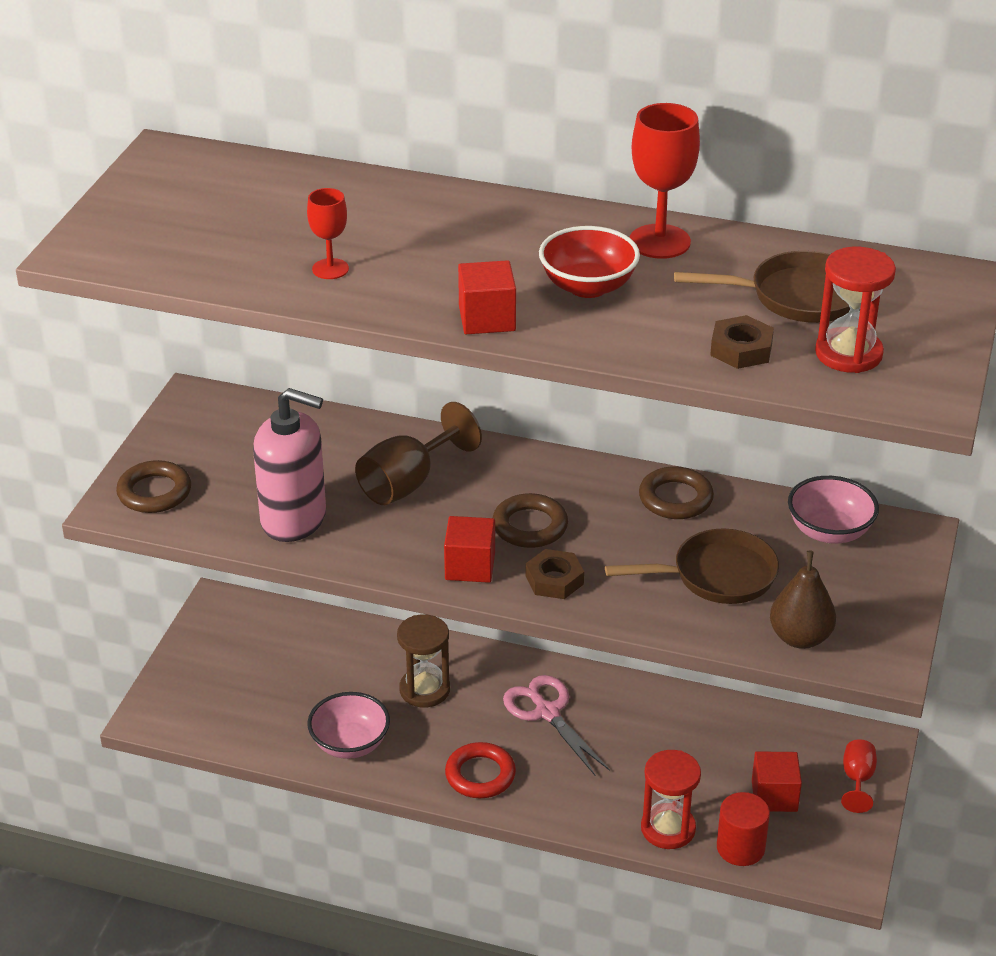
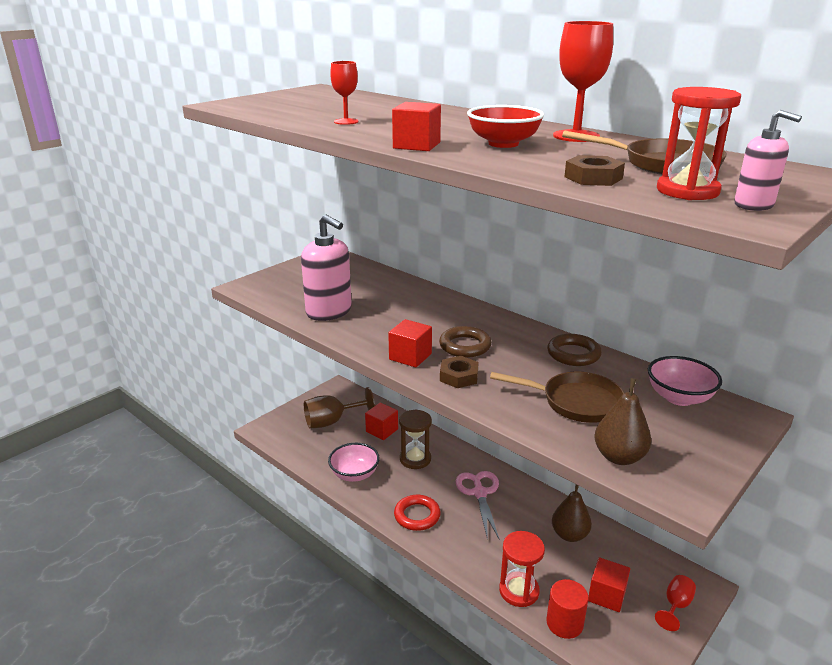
camera: 25 degrees right, 10 degrees down
brown ring [116,460,191,513] -> none
brown goblet [355,402,482,505] -> brown goblet moved to [304,387,375,429]
none -> red cube [365,403,398,440]
none -> brown pear [552,484,592,542]
none -> pink soap dispenser [734,110,802,211]

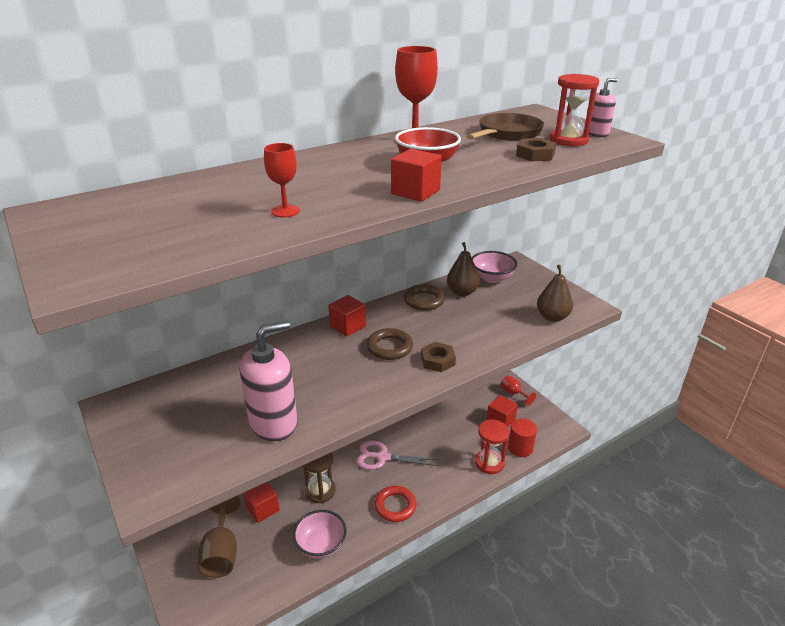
camera: 75 degrees left, 5 degrees up
red cube [388,319,432,368] -> red cube moved to [328,295,366,337]
brown pan [490,372,624,423] -> none
brown pear [552,484,592,542] -> brown pear moved to [447,242,480,296]

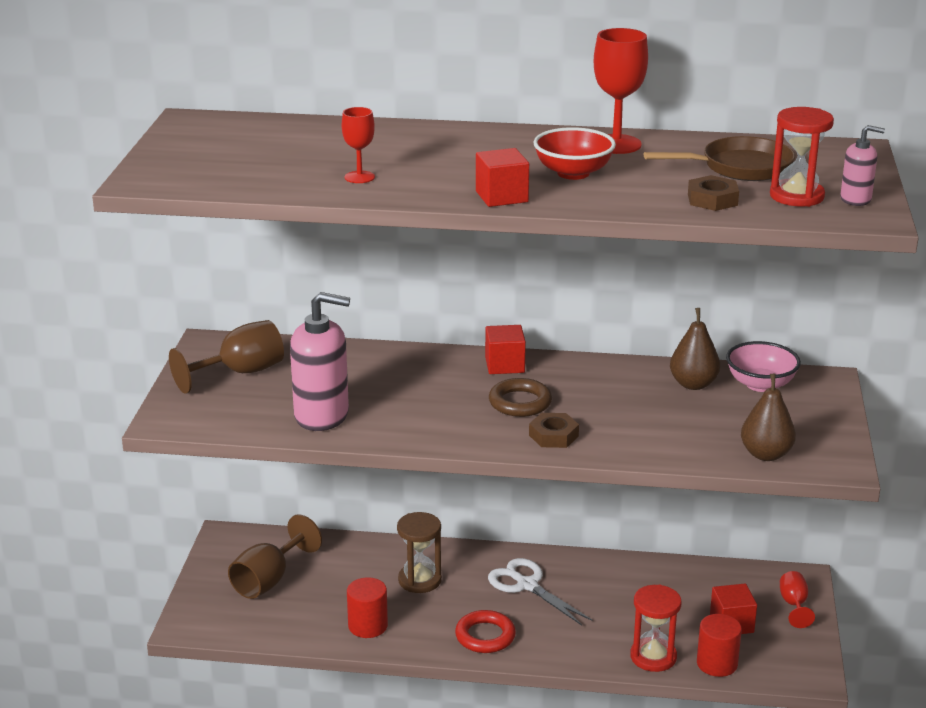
camera: 40 degrees right, 5 degrees down
red cube [243,482,280,523] -> none
pink bowl [293,510,347,559] -> red cylinder [347,577,388,638]
pink scissors [356,440,439,470] -> white scissors [488,558,592,626]
brown ring [404,284,445,311] -> none
none -> brown goblet [169,320,284,394]

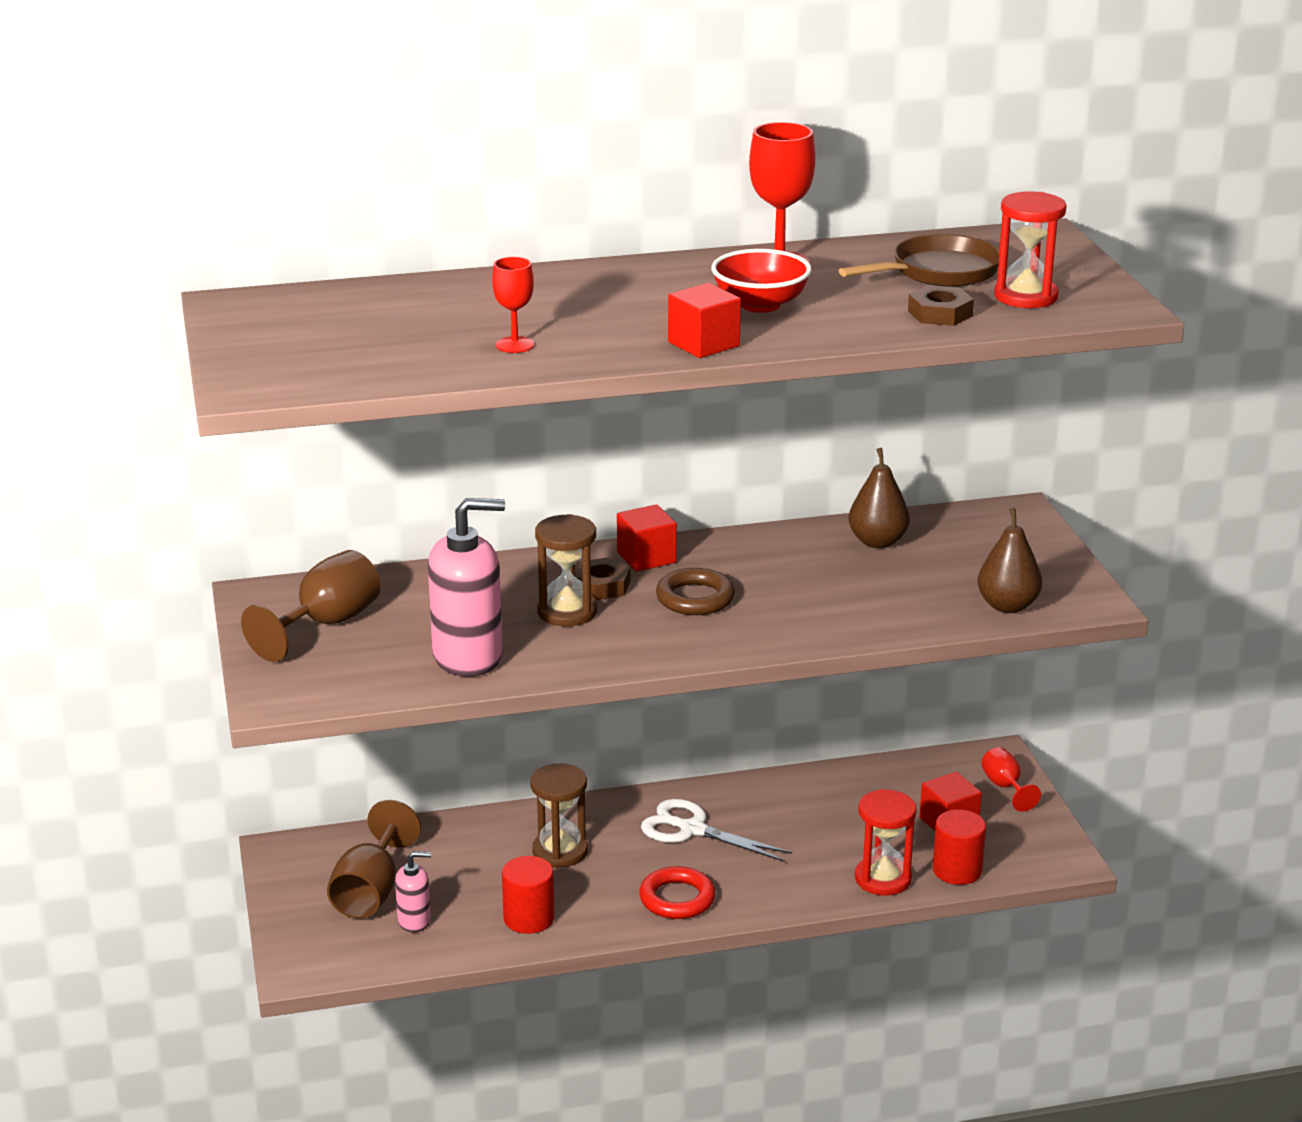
camera: 20 degrees left, 0 degrees up
brown nut [529,413,579,448] -> brown nut moved to [575,557,631,600]
pink bowl [726,341,801,392] -> none
pink soap dispenser [840,125,885,206] -> pink soap dispenser moved to [395,851,431,933]
none -> brown hourglass [535,514,597,626]

